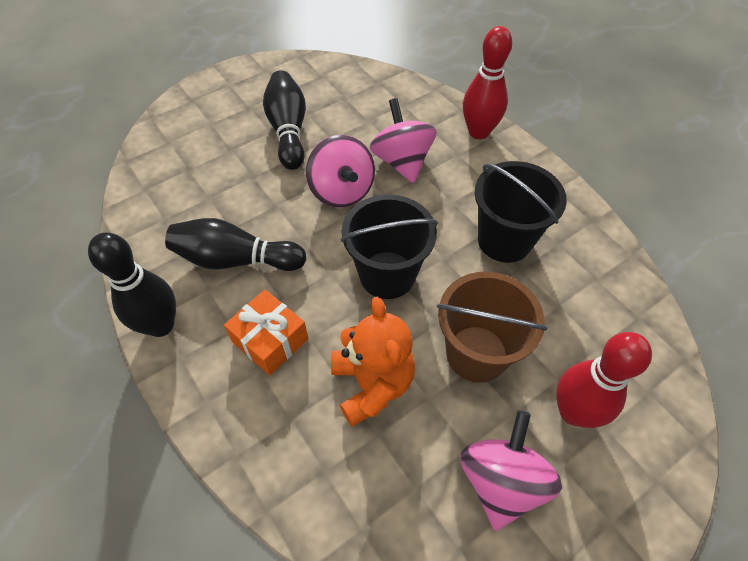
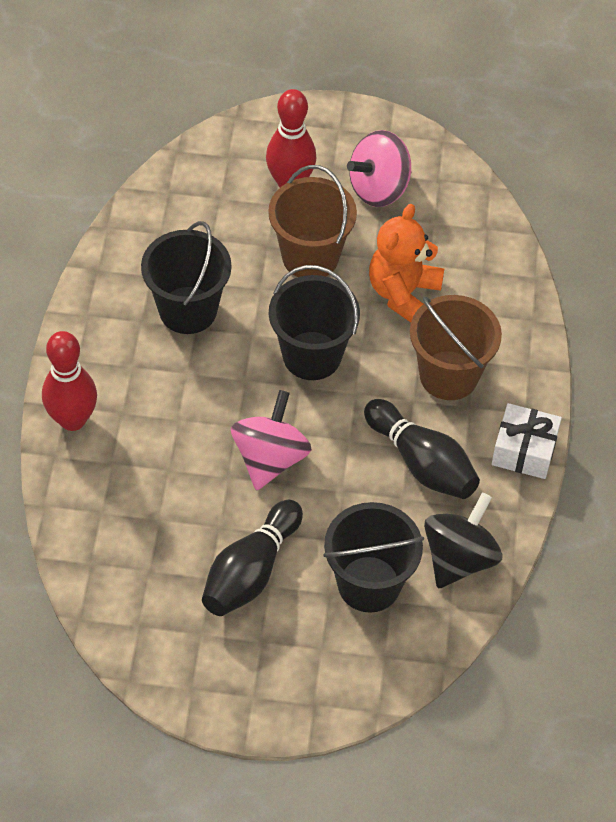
camera: 140 degrees left, 0 degrees up
black bowling pin [88,233,176,337] -> white gift [491,403,562,479]
orange gift [224,290,308,376] -> brown bucket [410,295,502,400]
pink spinning top [370,98,437,183] -> none
none -> black bucket [323,502,424,613]
none -> black spinning top [424,492,502,588]

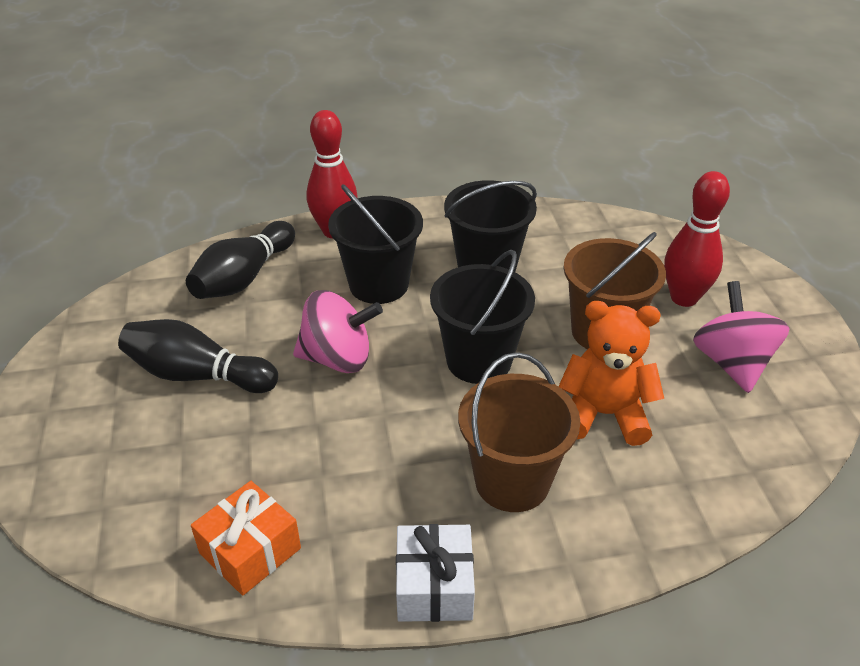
camera: 75 degrees right, 15 degrees down
black bucket [323,502,424,613] -> black bucket moved to [328,184,423,304]
pink spinning top [347,130,412,207] -> pink spinning top turned 45 degrees clockwise [693,281,790,393]
black bowling pin [364,399,480,499] -> black bowling pin moved to [186,221,295,299]
black spinning top [424,492,502,588] -> orange gift [191,481,301,596]

